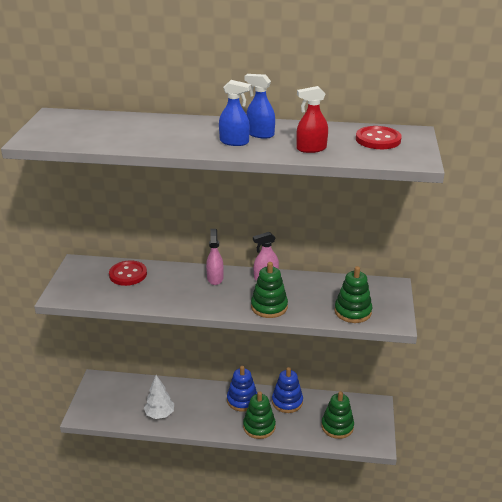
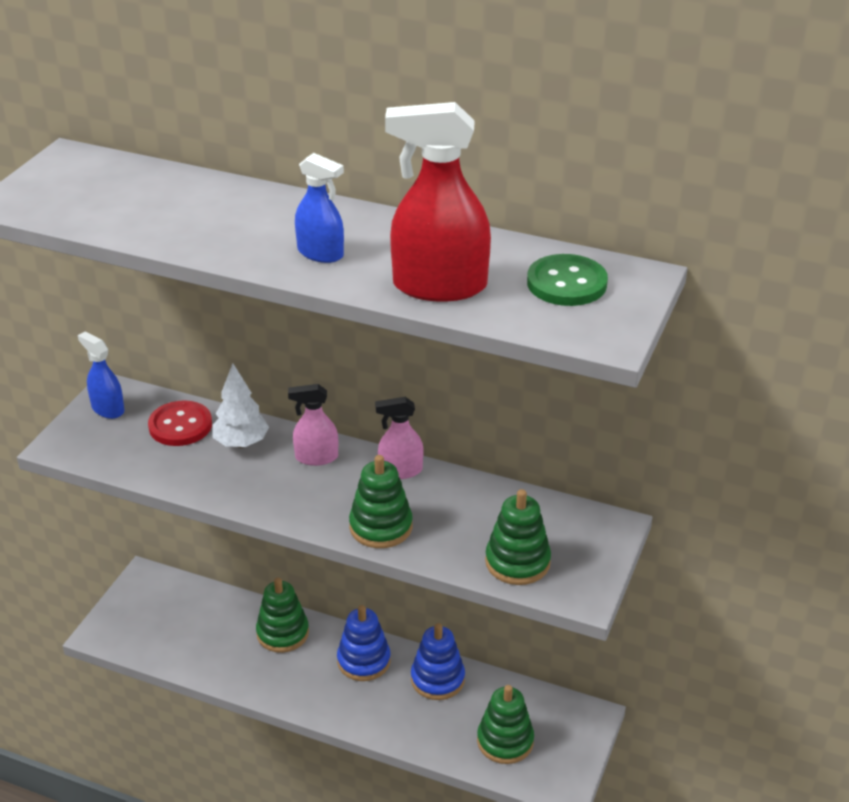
camera: 15 degrees right, 5 degrees up
white tree [144,375,174,419] -> white tree moved to [212,363,269,448]
pink spray bottle [206,229,224,285] -> pink spray bottle turned 105 degrees counterclockwise [288,384,338,466]
green stacking toy [243,391,276,439] -> green stacking toy moved to [256,578,309,653]
blue spray bottle [244,74,275,139] -> blue spray bottle moved to [78,332,125,419]
red spray bottle [296,86,328,153] -> red spray bottle [385,102,491,302], size x1.76
red button [356,126,402,149] -> green button [527,254,608,306]

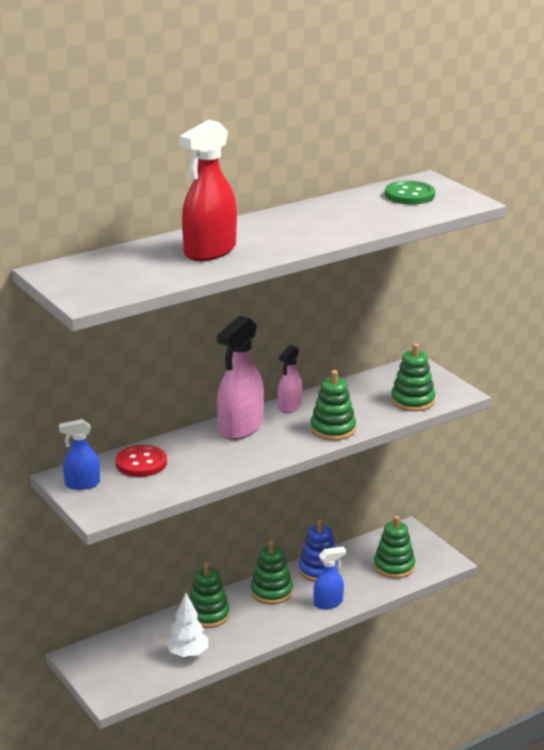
camera: 55 degrees left, 10 degrees down
white tree [212,363,269,448] -> white tree moved to [166,593,208,658]
pink spray bottle [288,384,338,466] -> pink spray bottle [217,316,264,440], size x1.76
blue spray bottle [295,153,344,263] -> blue spray bottle moved to [313,546,346,609]
blue stacking toy [337,605,391,681] -> green stacking toy [251,540,293,605]
red spray bottle [385,102,491,302] -> red spray bottle moved to [179,120,237,261]

